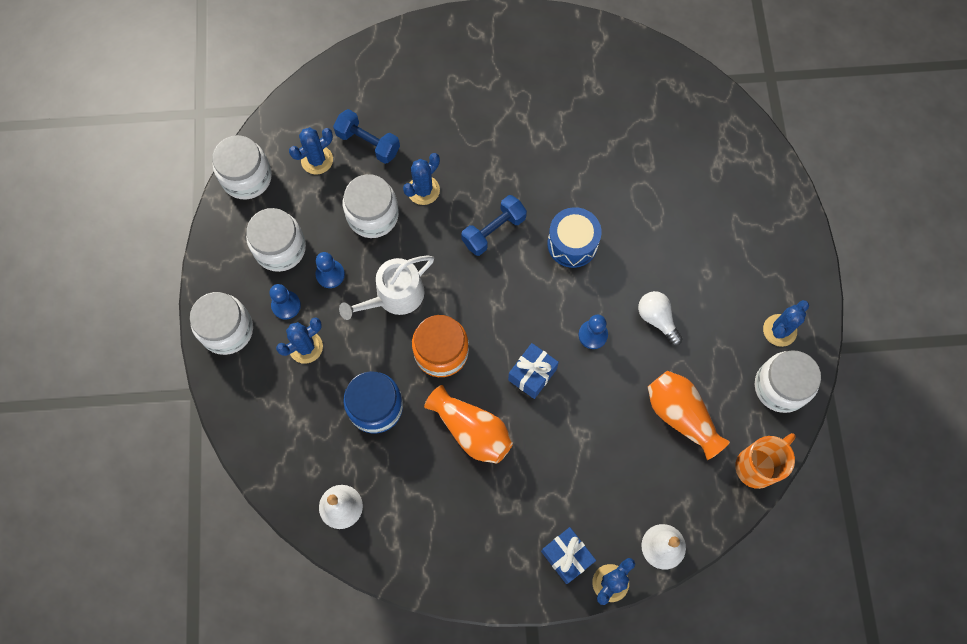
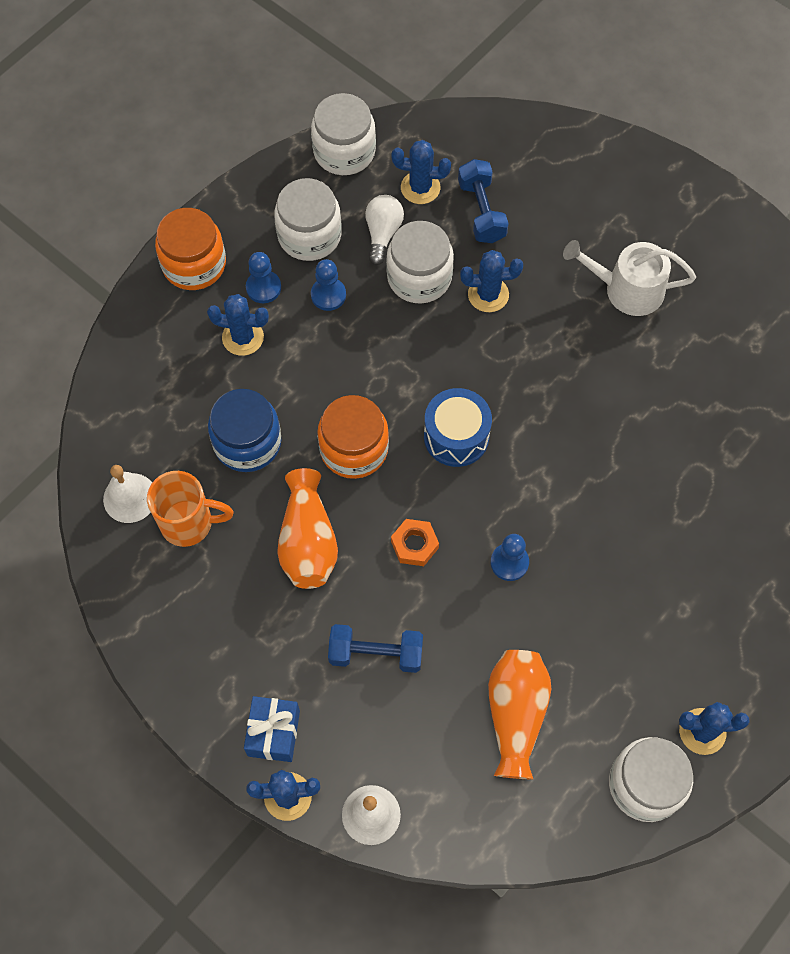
camera: 45 degrees right, 5 degrees down
white jar [190,292,253,355] -> orange jar [155,208,226,290]
white watering can [339,255,434,320] -> white watering can moved to [563,240,696,316]
blue dumbbell [461,195,527,256] -> blue dumbbell moved to [328,624,423,673]
blue gift [508,343,559,399] -> orange nut [391,519,439,566]
blue drum [547,207,602,268] -> blue drum moved to [424,388,492,467]
white light bulb [638,291,683,346] -> white light bulb moved to [365,195,404,265]
orange mug [735,433,796,489] -> orange mug moved to [147,471,234,547]

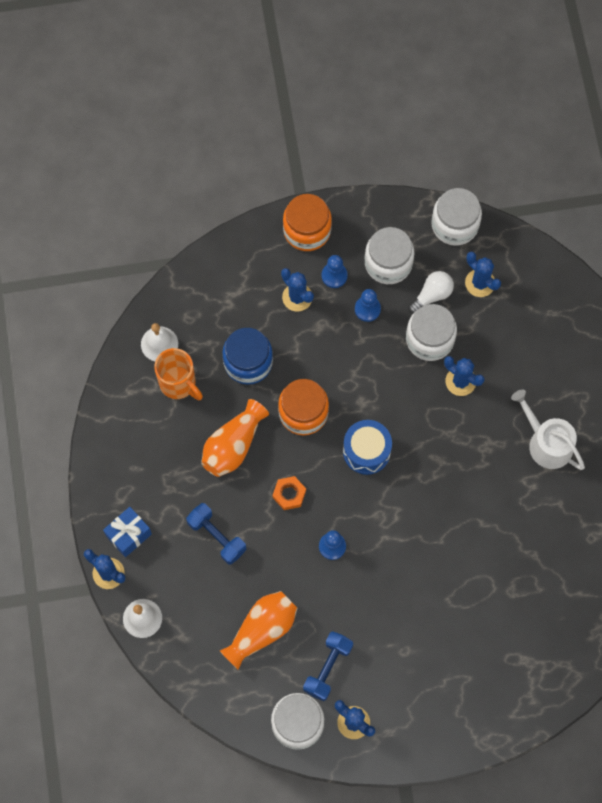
camera: 40 degrees right, 5 degrees up
blue dumbbell [458,159,509,243] -> blue dumbbell moved to [303,631,353,701]

